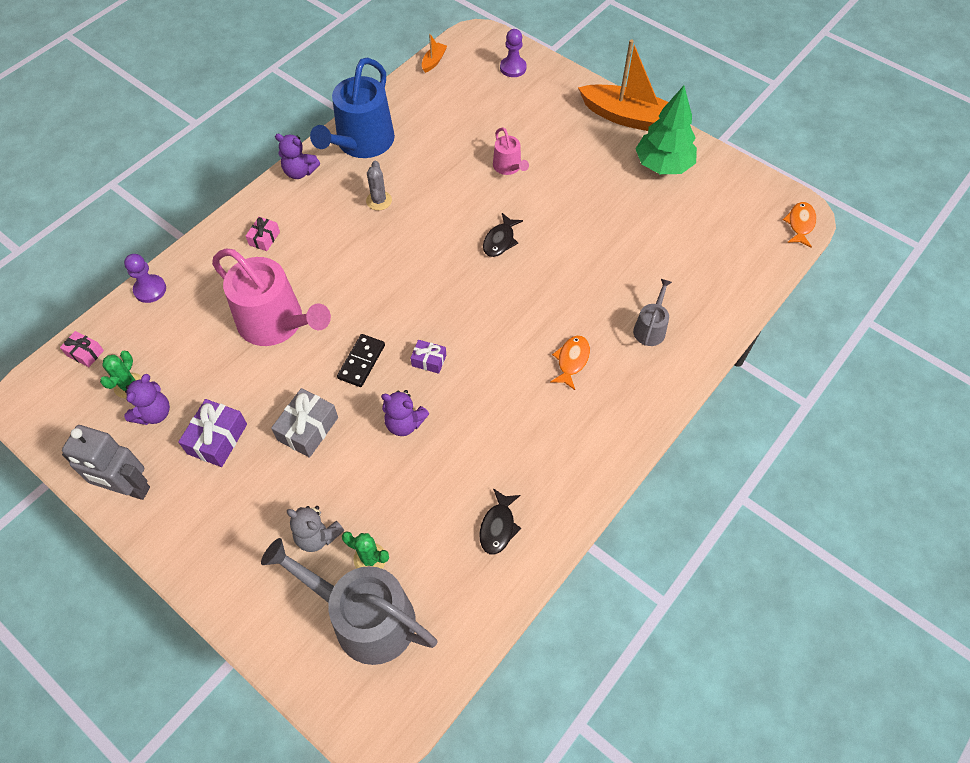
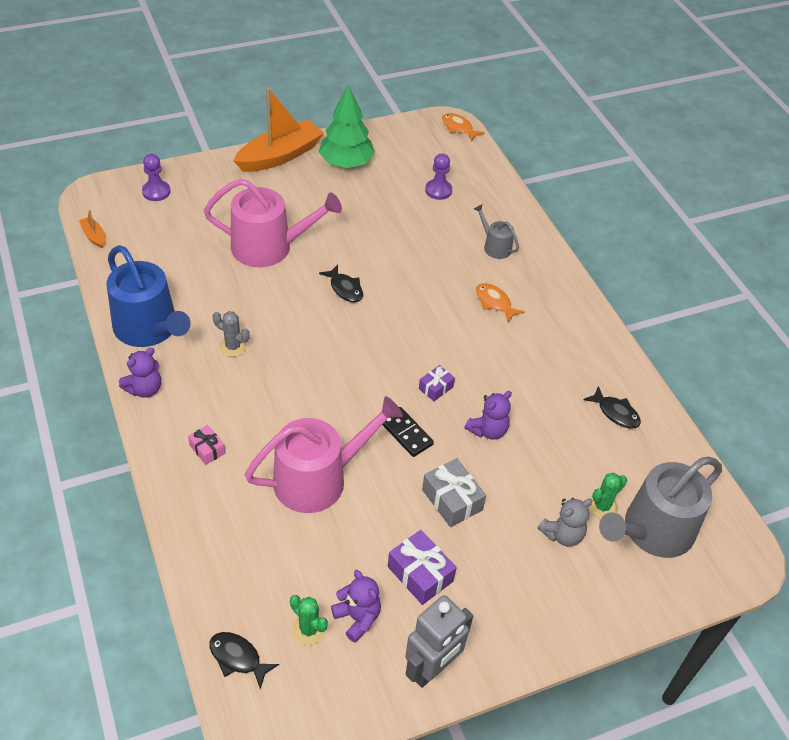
camera: 65 degrees left, 10 degrees down
pink gift [60,331,104,367] -> black fish [209,632,279,689]
purple pawn [124,254,166,303] -> purple pawn moved to [425,153,452,200]
pink watering can [493,127,529,175] -> pink watering can [204,179,342,267], size x2.07

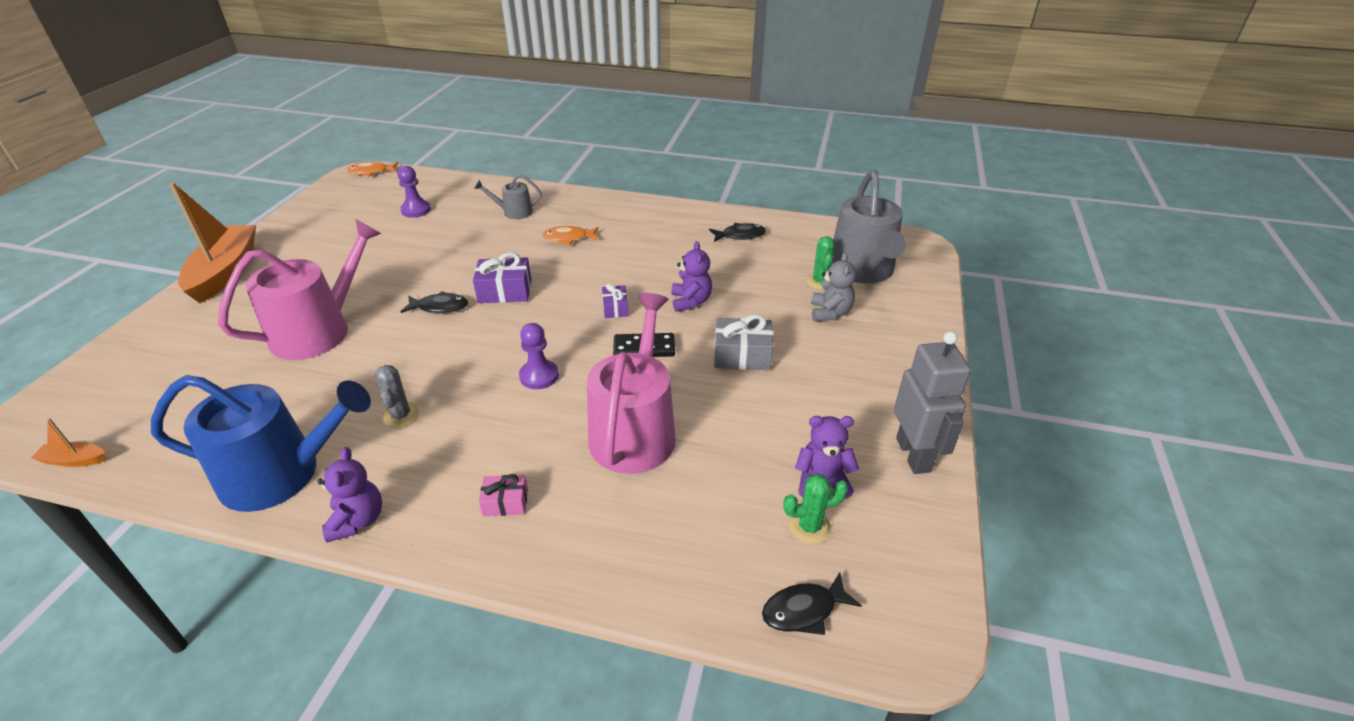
camera: 50 degrees left, 10 degrees down
purple pawn [142,154,170,201] -> purple pawn moved to [519,323,559,389]
grey cactus [213,311,250,357] -> grey cactus turned 75 degrees counterclockwise [375,365,419,428]
green tree [319,84,375,168] -> none
purple gift [388,530,457,605] -> purple gift moved to [473,252,531,303]

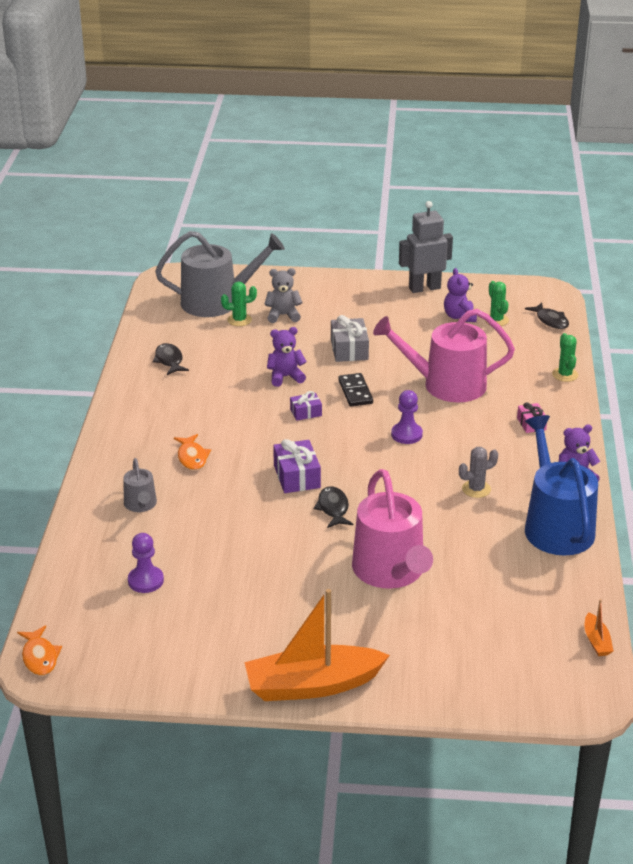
camera: 100 degrees left, 5 degrees down
pink watering can [218,220,381,360] -> pink watering can turned 135 degrees counterclockwise [352,469,433,589]
none -> green cactus [552,333,578,382]

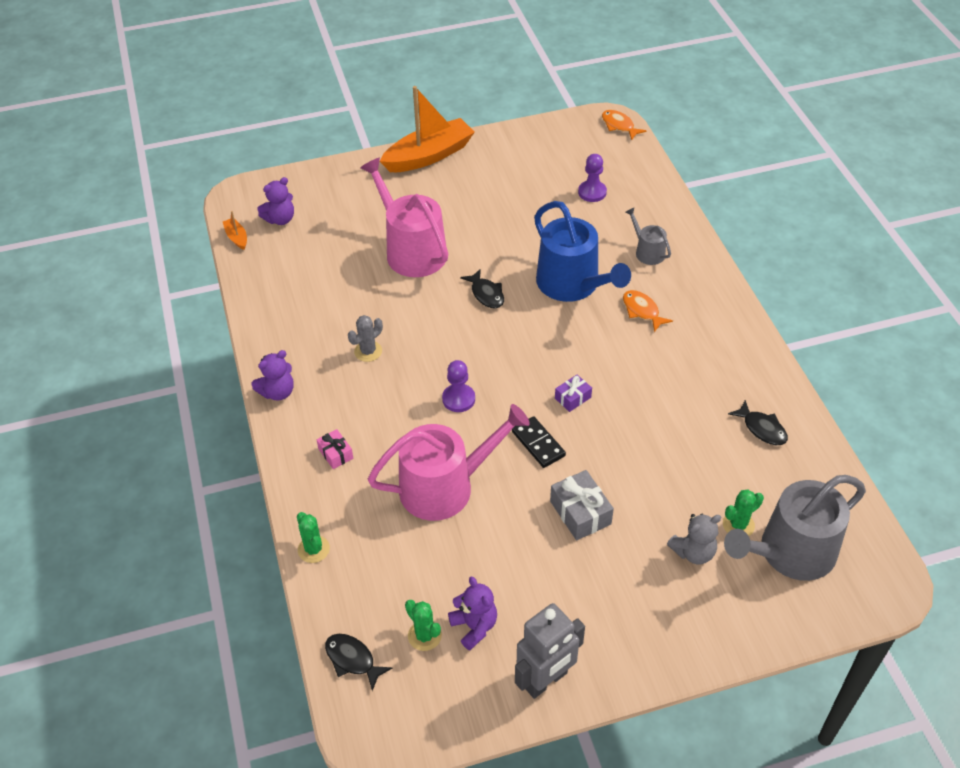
camera: 160 degrees right, 15 degrees up
purple teddy bear [267,327,307,387] -> purple teddy bear moved to [257,177,294,225]
purple gift [273,439,321,493] -> none
blue watering can [525,415,598,556] -> blue watering can moved to [534,201,631,302]

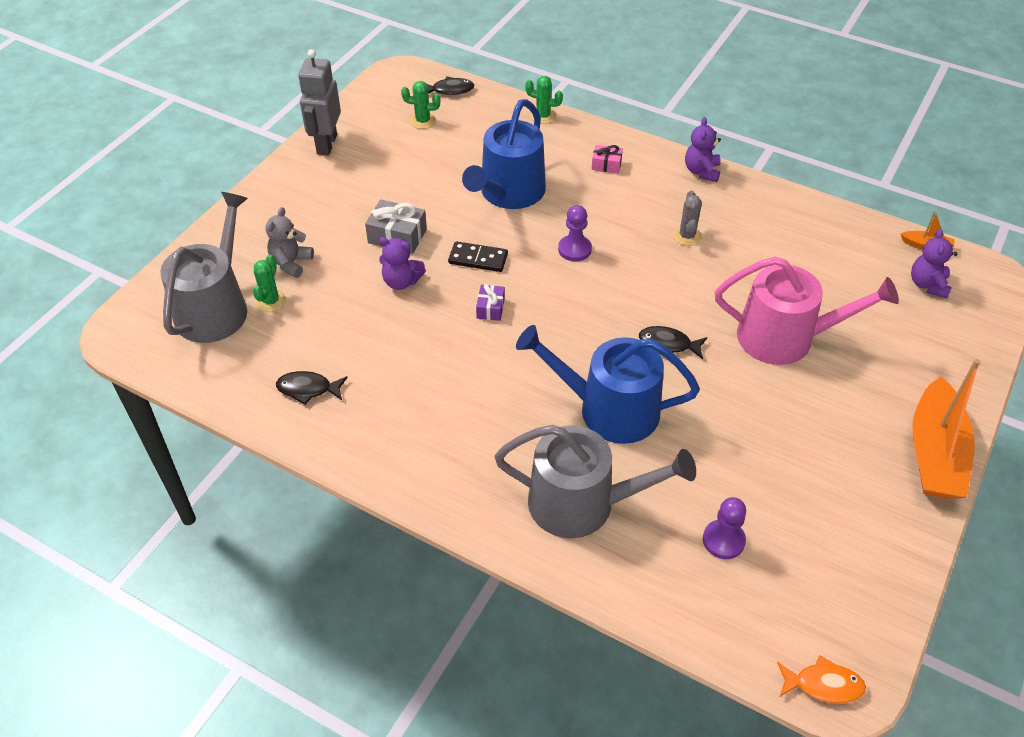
camera: 135 degrees right, 0 degrees up
pink watering can [368,404,530,521] -> blue watering can [462,99,546,209]
purple teddy bear [448,576,497,650] -> purple teddy bear moved to [379,237,426,290]
orange fish [623,290,673,332] -> none
grey watering can [626,208,671,265] -> grey watering can [495,425,696,538], size x2.07

